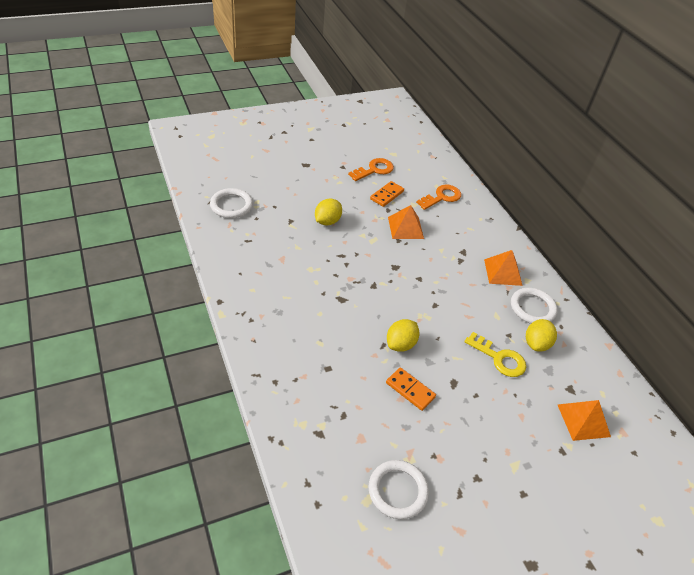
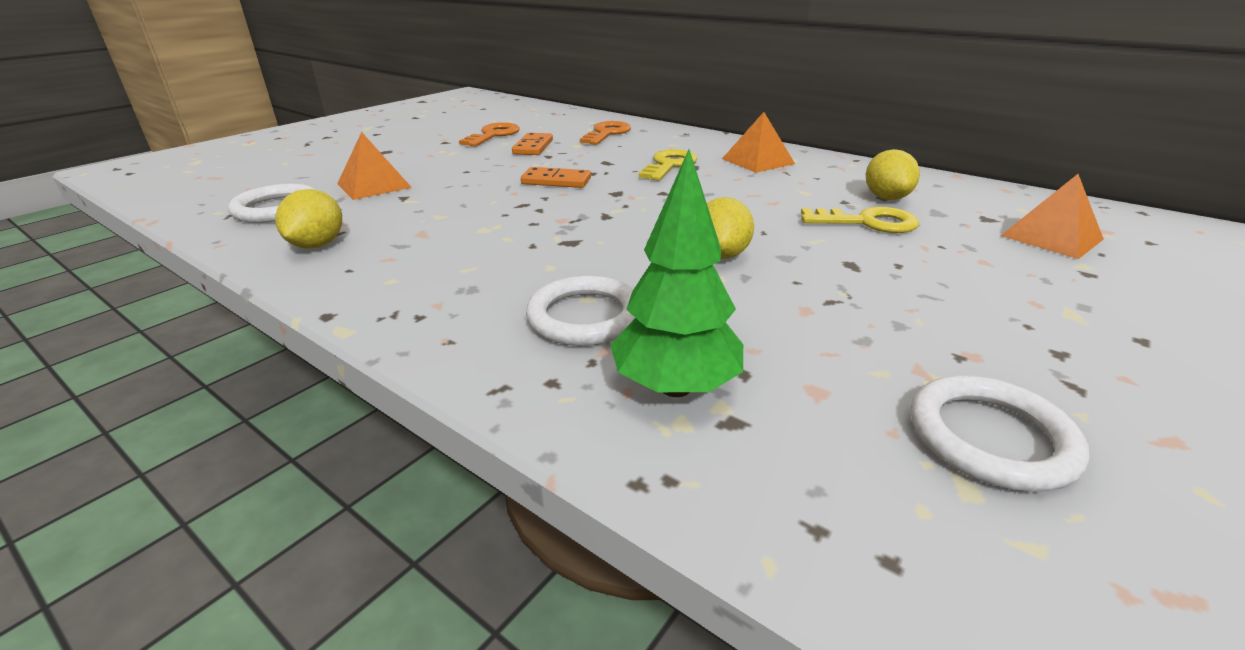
camera: 25 degrees left, 15 degrees down
yellow lemon [315,198,342,225] -> yellow lemon moved to [275,189,342,249]
orange domino [386,367,436,411] -> orange domino moved to [521,167,591,188]
orange pyramid [388,205,424,239] -> orange pyramid moved to [337,132,412,200]
white ring [511,288,558,324] -> white ring moved to [526,276,635,346]
none -> green tree [610,150,743,397]
none -> yellow key [639,149,697,180]

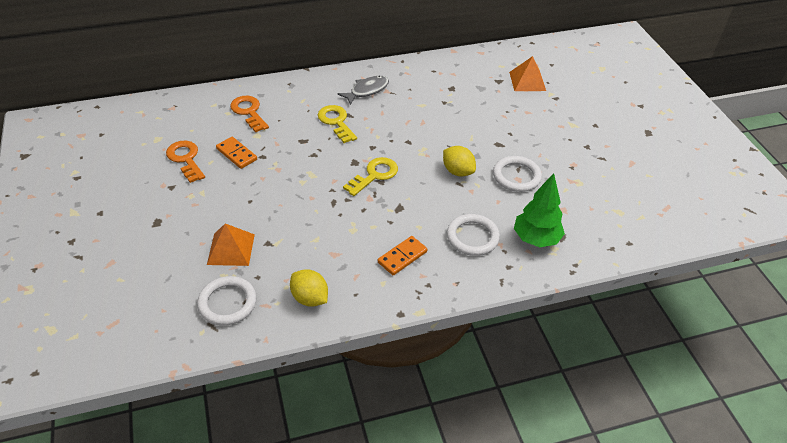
camera: 55 degrees left, 15 degrees up
orange domino [521,167,591,188] -> orange domino moved to [378,236,428,275]
orange pyramid [722,112,795,173] -> grey fish [338,76,389,105]
yellow key [801,207,919,233] -> yellow key moved to [343,157,398,196]
yellow lemon [866,149,920,200] -> none
white ring [911,375,1090,492] -> white ring moved to [493,156,542,192]

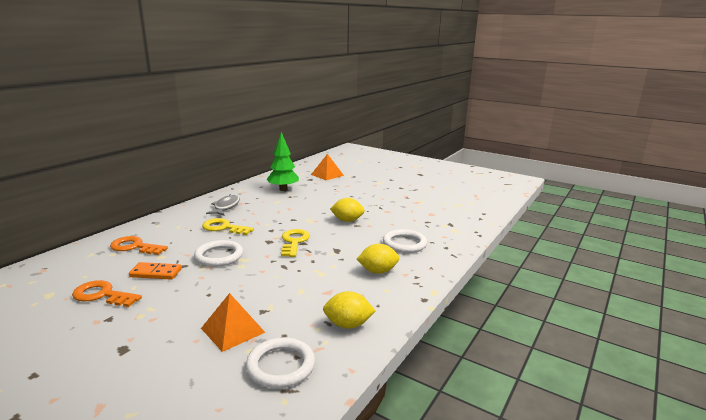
camera: 40 degrees left, 25 degrees down
orange domino [378,236,428,275] -> yellow lemon [357,244,399,274]
white ring [493,156,542,192] -> white ring moved to [194,240,243,267]
green tree [514,173,565,247] -> green tree moved to [266,132,299,191]

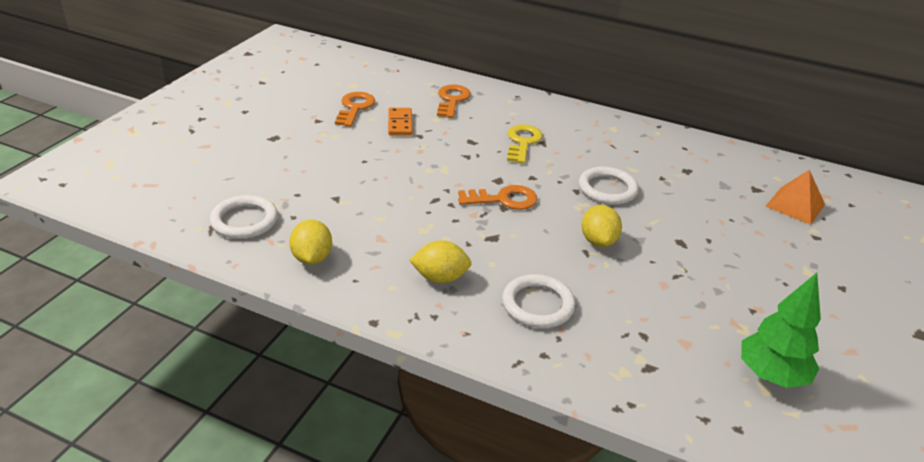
camera: 80 degrees right, 15 degrees up
white ring [194,240,243,267] -> white ring moved to [579,167,639,205]
orange pyramid [201,293,265,352] -> none
grey fish [206,194,240,216] -> none
green tree [266,132,299,191] -> green tree moved to [741,273,821,388]
yellow key [281,229,310,257] -> orange key [458,185,538,210]
yellow lemon [357,244,399,274] -> yellow lemon turned 75 degrees counterclockwise [409,240,472,283]

